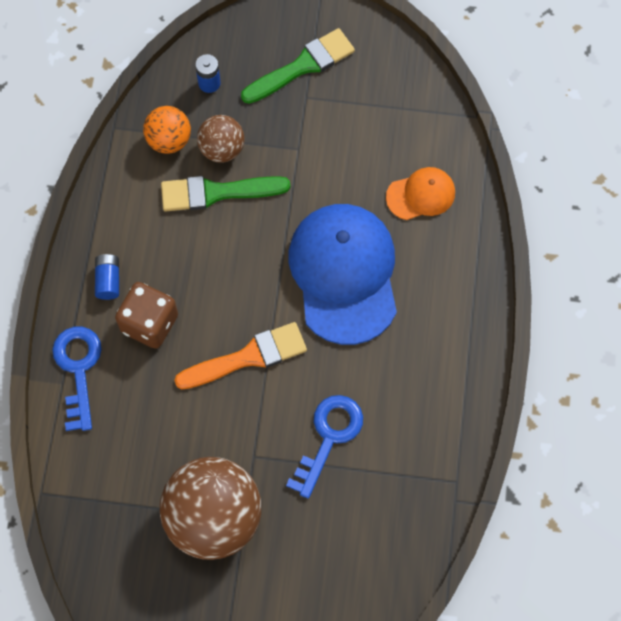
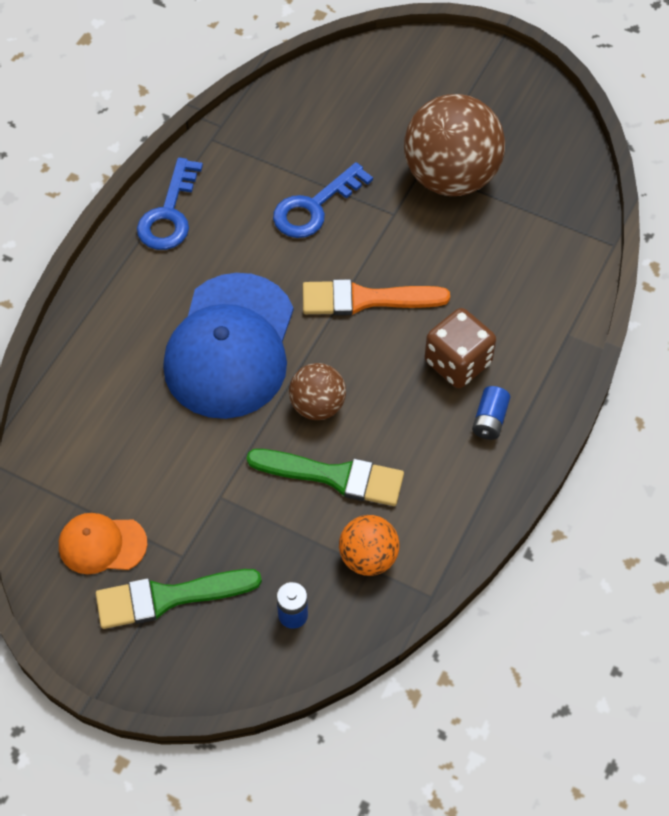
camera: 160 degrees left, 10 degrees down
blue key [52,327,102,431] -> blue key moved to [137,157,203,250]
brown ball [197,115,244,162] -> brown ball moved to [289,363,346,420]
orange cap [386,167,455,220] -> orange cap moved to [59,513,147,574]

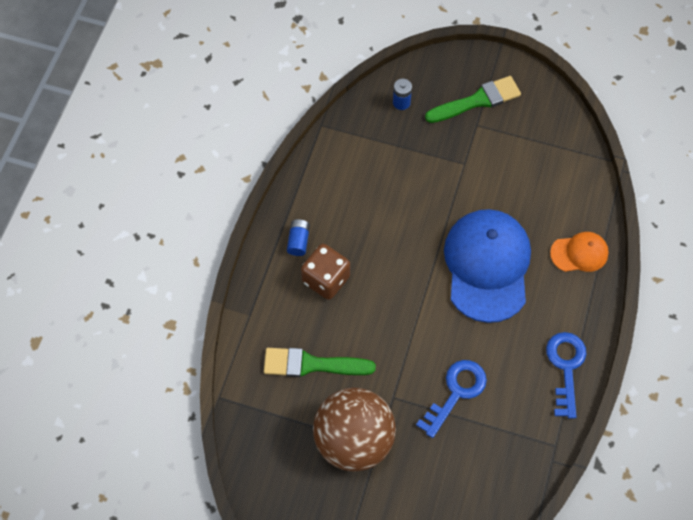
camera: 170 degrees right, 5 degrees up
orange cap [59,513,147,574] -> orange cap moved to [550,232,609,272]
green brush [247,449,404,506] -> green brush moved to [264,348,376,377]
brown ball [289,363,346,420] -> none
orange brush [303,279,450,315] -> none
orange ball [339,515,400,576] -> none

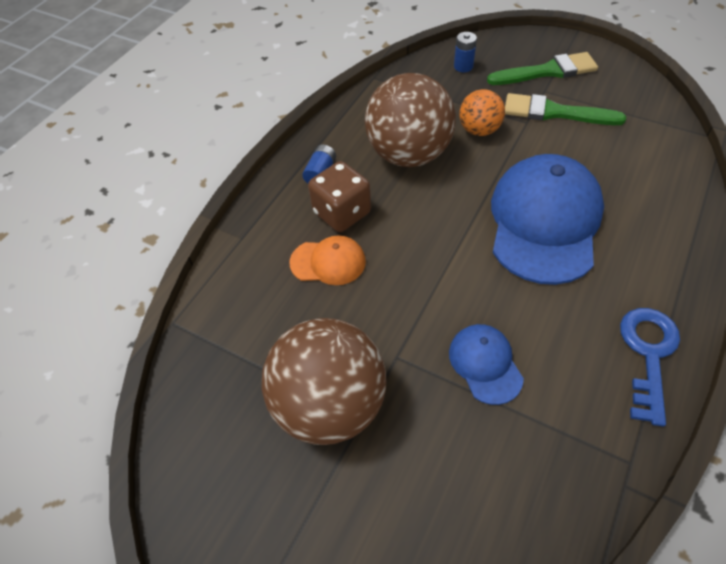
camera: 15 degrees right, 10 degrees down
green brush [264,348,376,377] -> green brush moved to [505,93,626,125]
blue key [416,360,487,438] -> blue cap [449,324,524,405]
orange cap [550,232,609,272] -> orange cap moved to [290,235,366,285]
none -> brown ball [365,73,456,167]
none -> orange ball [459,89,505,136]

